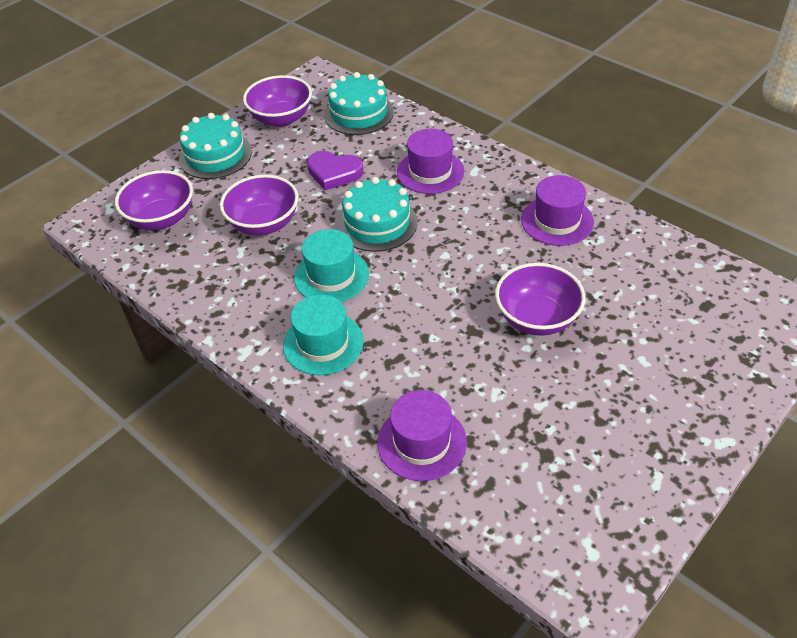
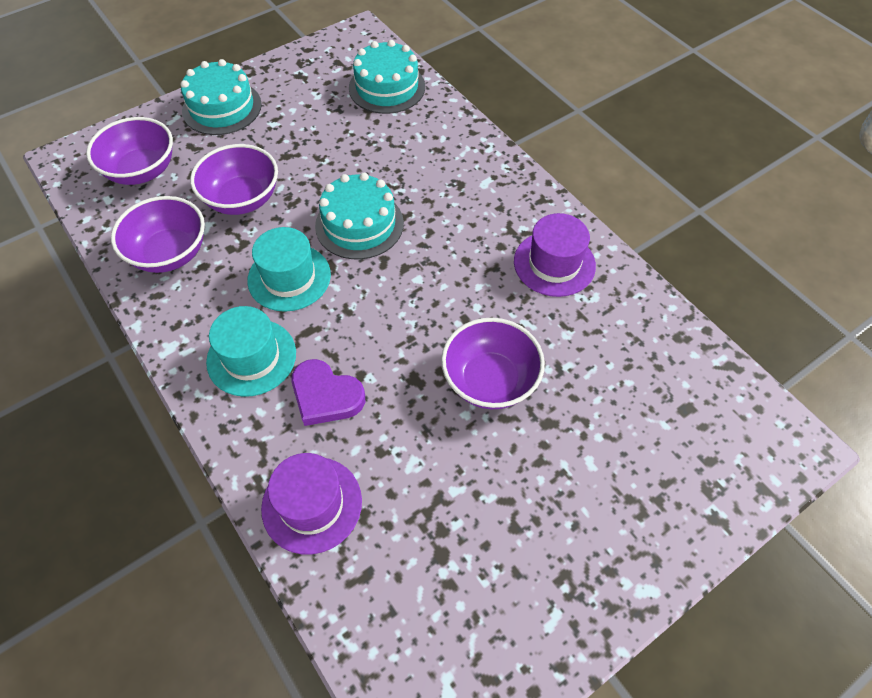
camera: 10 degrees right, 10 degrees up
purple bowl [243,75,312,127] -> purple bowl moved to [111,196,205,273]
purple heart [307,151,363,190] -> purple heart moved to [291,359,365,426]
purple hat [397,129,464,194] -> none

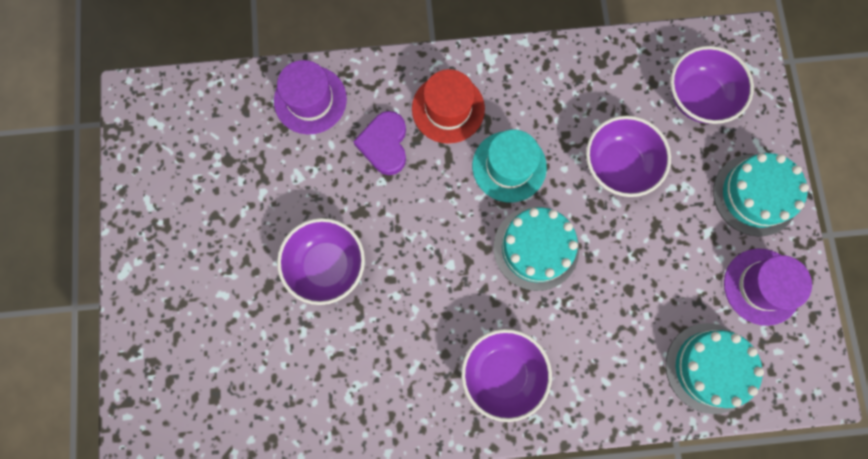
camera: 120 degrees right, 20 degrees up
purple bowl [111,196,205,273] -> purple bowl moved to [461,329,552,422]
turquoise hat [206,306,296,397] -> red hat [412,69,485,144]
purple heart [291,359,365,426] -> purple heart turned 60 degrees counterclockwise [353,111,406,175]
purple hat [514,213,596,297] -> purple hat moved to [724,248,812,326]

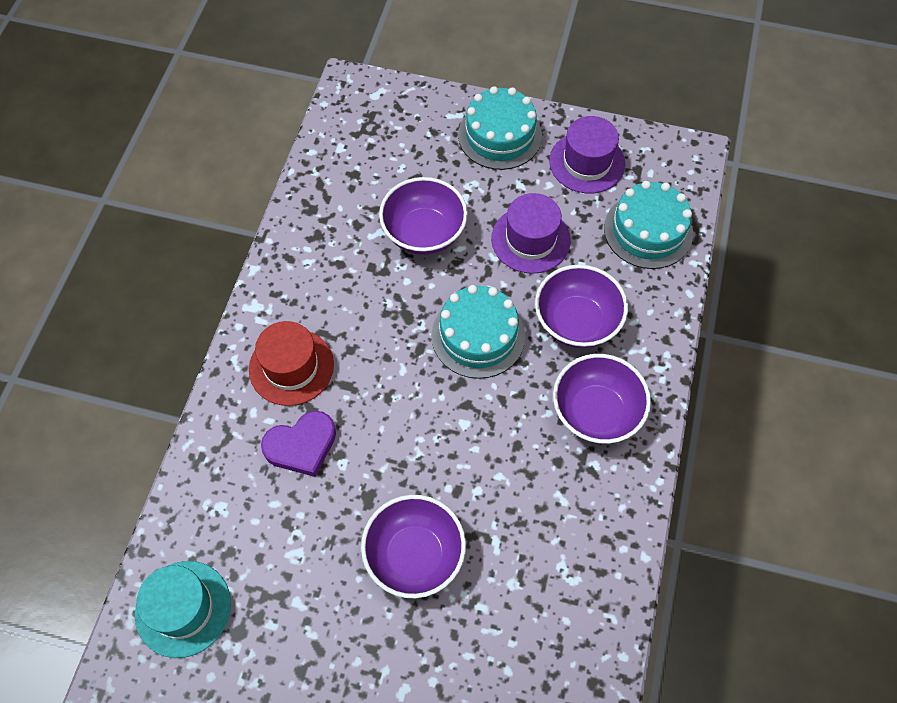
camera: 70 degrees left, 15 degrees down
purple hat [274,60,347,135] -> purple hat moved to [491,193,571,274]
purple heart [353,111,406,175] -> purple heart turned 45 degrees counterclockwise [261,411,336,477]
turquoise hat [472,130,547,202] -> turquoise hat moved to [135,561,231,658]
purple bowl [670,46,754,124] -> purple bowl moved to [535,265,628,348]

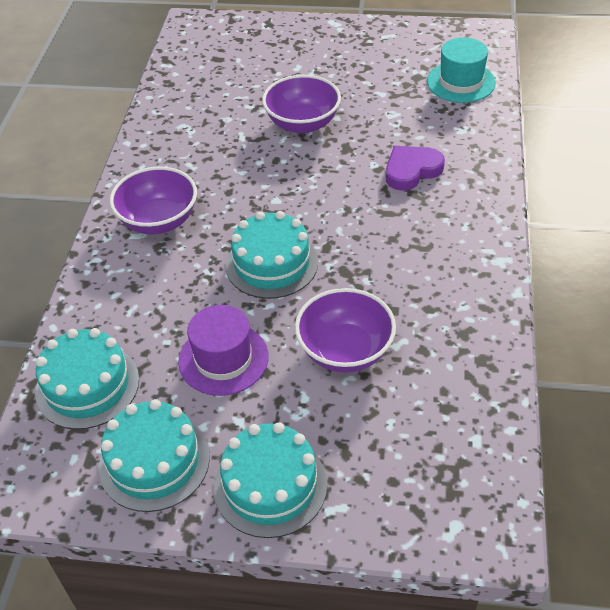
camera: 175 degrees right, 15 degrees down
red hat [249,321,334,406] -> none
purple bowl [535,265,628,348] -> none
purple hat [549,116,625,194] -> turquoise cake [99,399,210,512]

